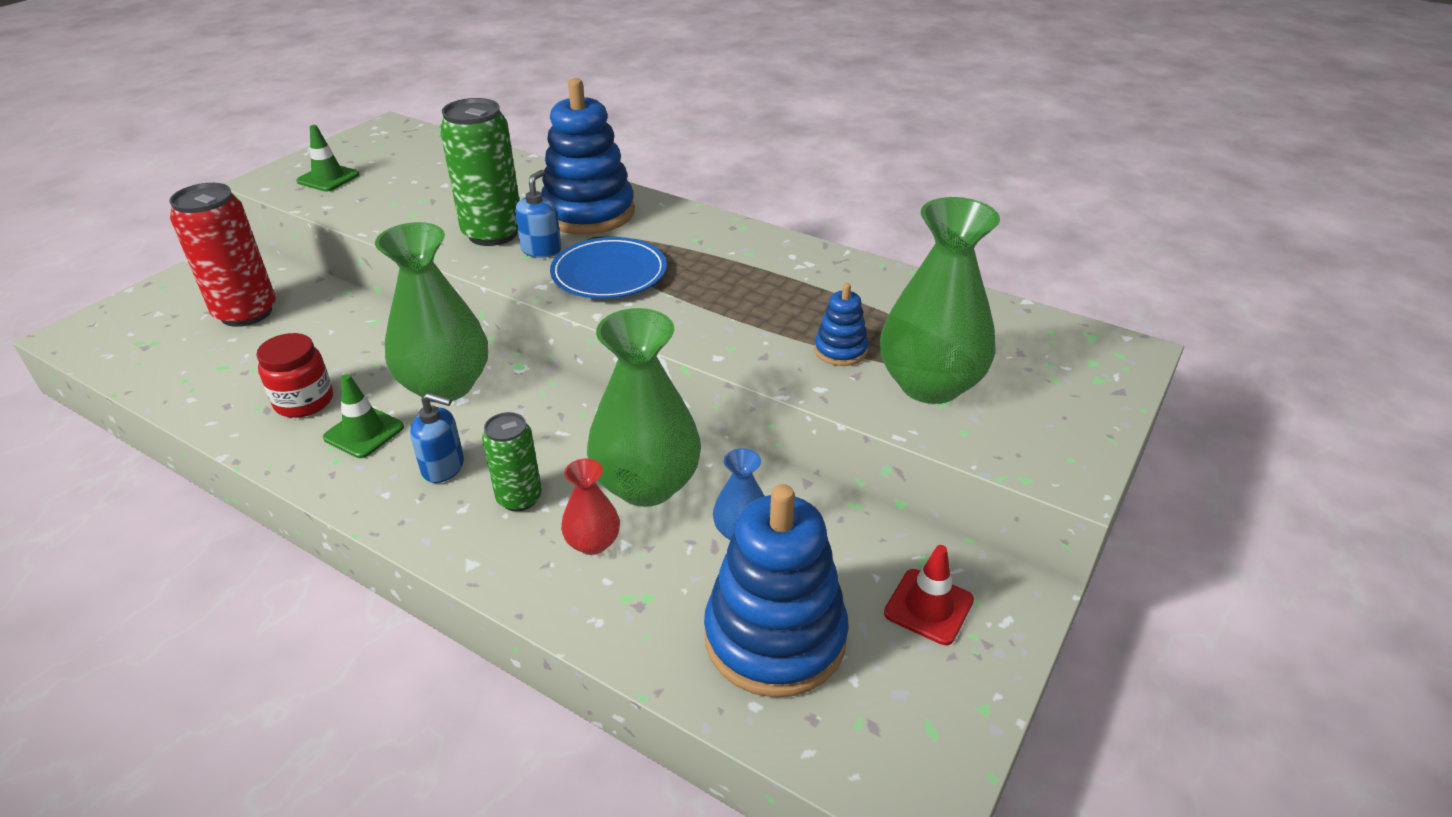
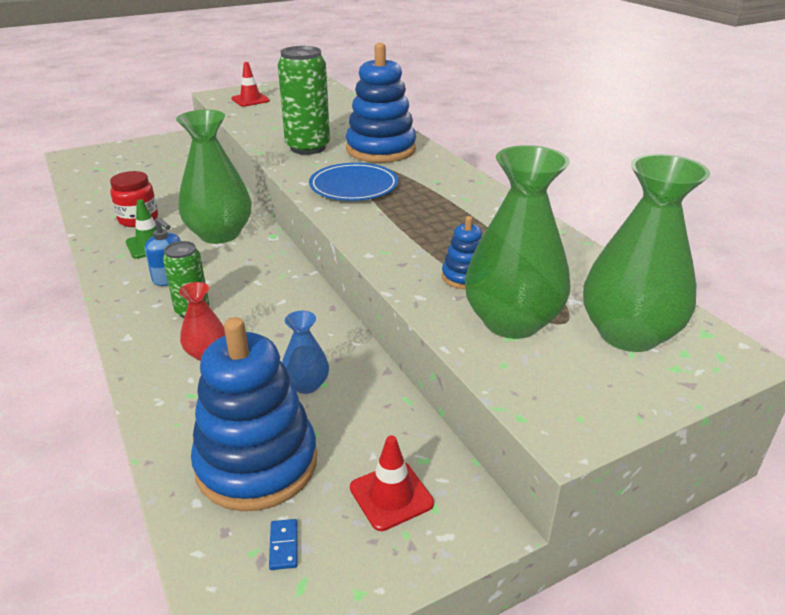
camera: 30 degrees right, 5 degrees down
red can [169,183,276,327] -> none
green traffic cone [296,125,360,192] -> red traffic cone [231,62,270,107]
blue soap dispenser [515,170,562,258] -> none
green vase [587,308,701,507] -> green vase moved to [583,154,710,352]
none -> blue domino [269,519,297,570]

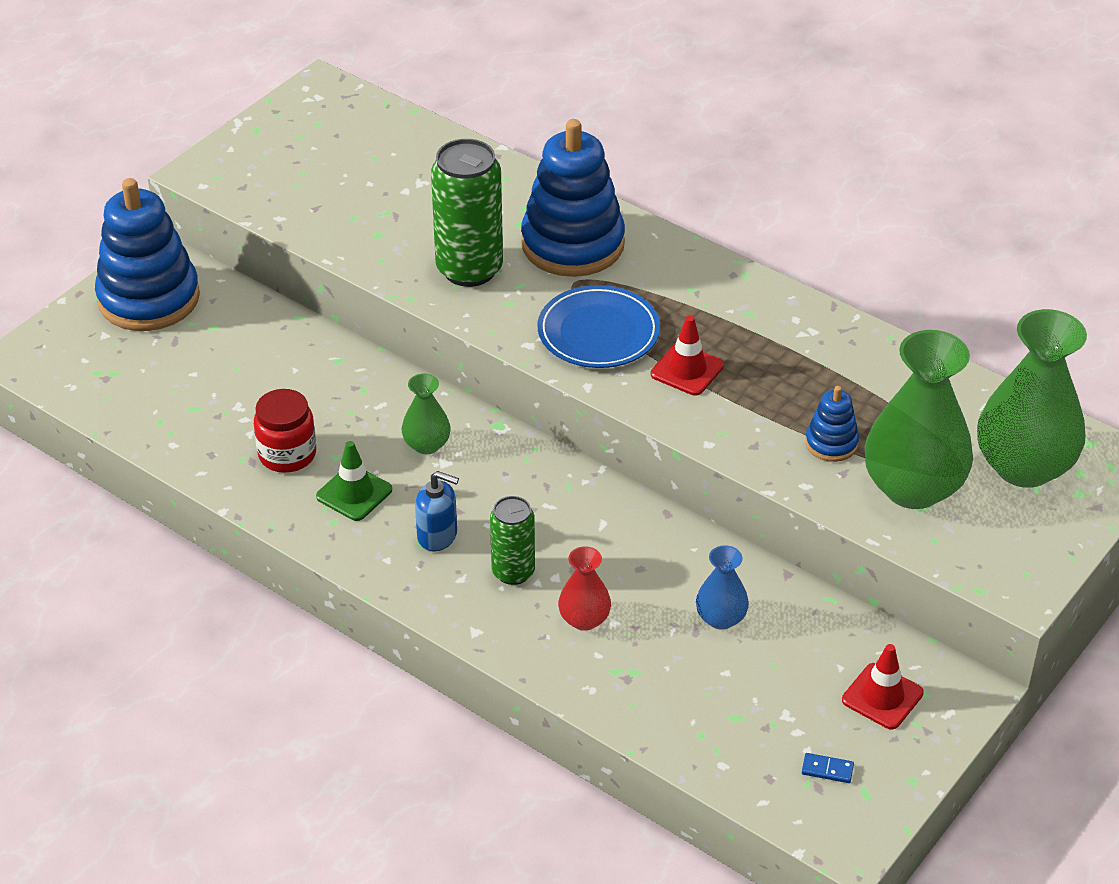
camera: 25 degrees left, 10 degrees up
green vase [176,110,251,244] -> green vase [402,373,451,454], size x0.49
blue stacking toy [191,317,317,511] -> blue stacking toy moved to [95,178,200,331]
red traffic cone [231,62,270,107] -> red traffic cone moved to [651,316,724,396]
blue domino [269,519,297,570] -> blue domino turned 45 degrees counterclockwise [802,753,854,783]

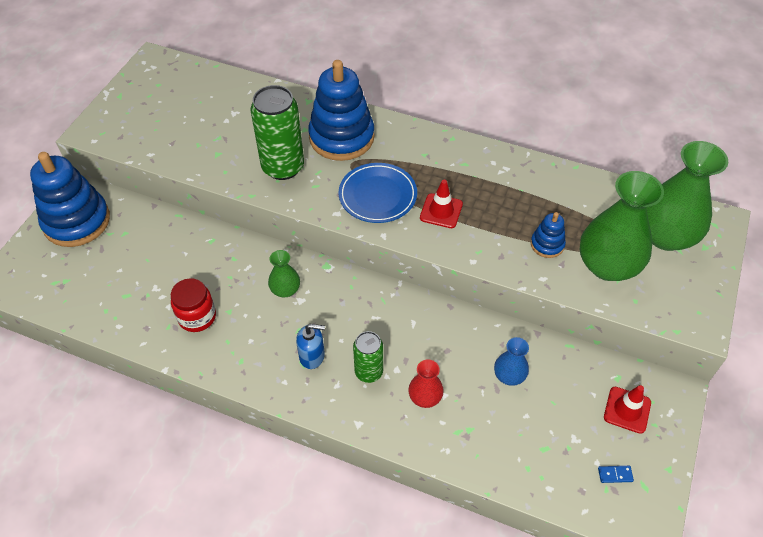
camera: 15 degrees left, 10 degrees up
green traffic cone [316,441,392,521] -> none

